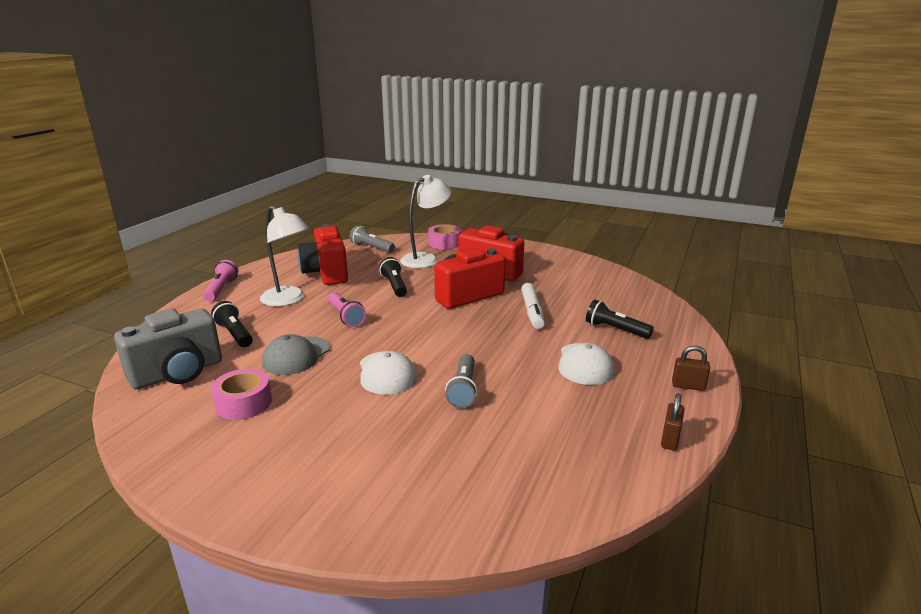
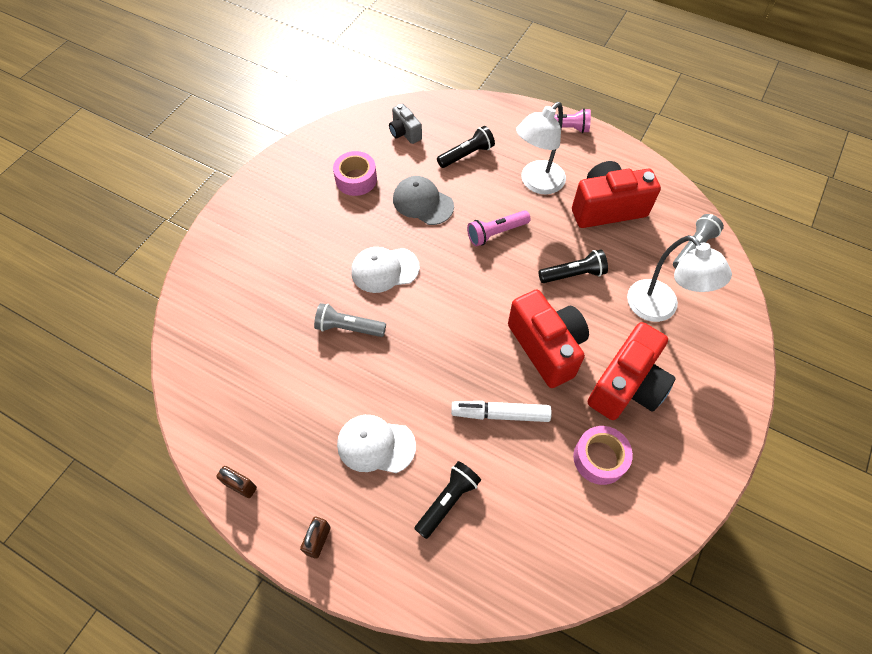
camera: 95 degrees right, 35 degrees up
grey camera [114,309,222,389] -> grey camera [389,103,422,144], size x0.52
pink tape [428,224,461,249] -> pink tape moved to [573,426,633,485]

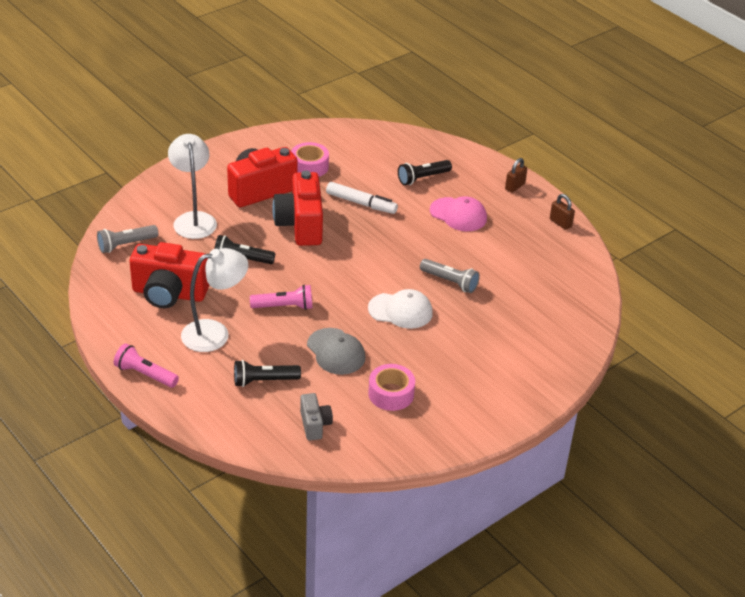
camera: 160 degrees left, 20 degrees down
white cap [337,415,416,473] -> pink cap [430,196,487,231]

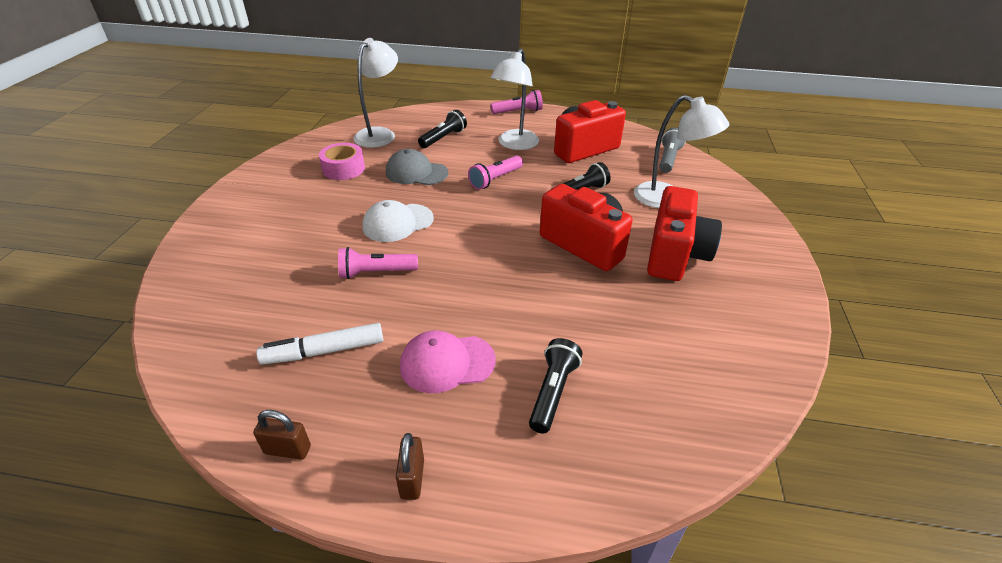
camera: 140 degrees right, 0 degrees up
pink tape [291,142,329,177] -> none
grey camera [300,393,333,441] -> white lamp [353,38,398,148]
white marker [326,182,398,214] -> white marker moved to [256,323,383,365]
grey flashlight [420,259,480,293] -> pink flashlight [338,247,418,279]

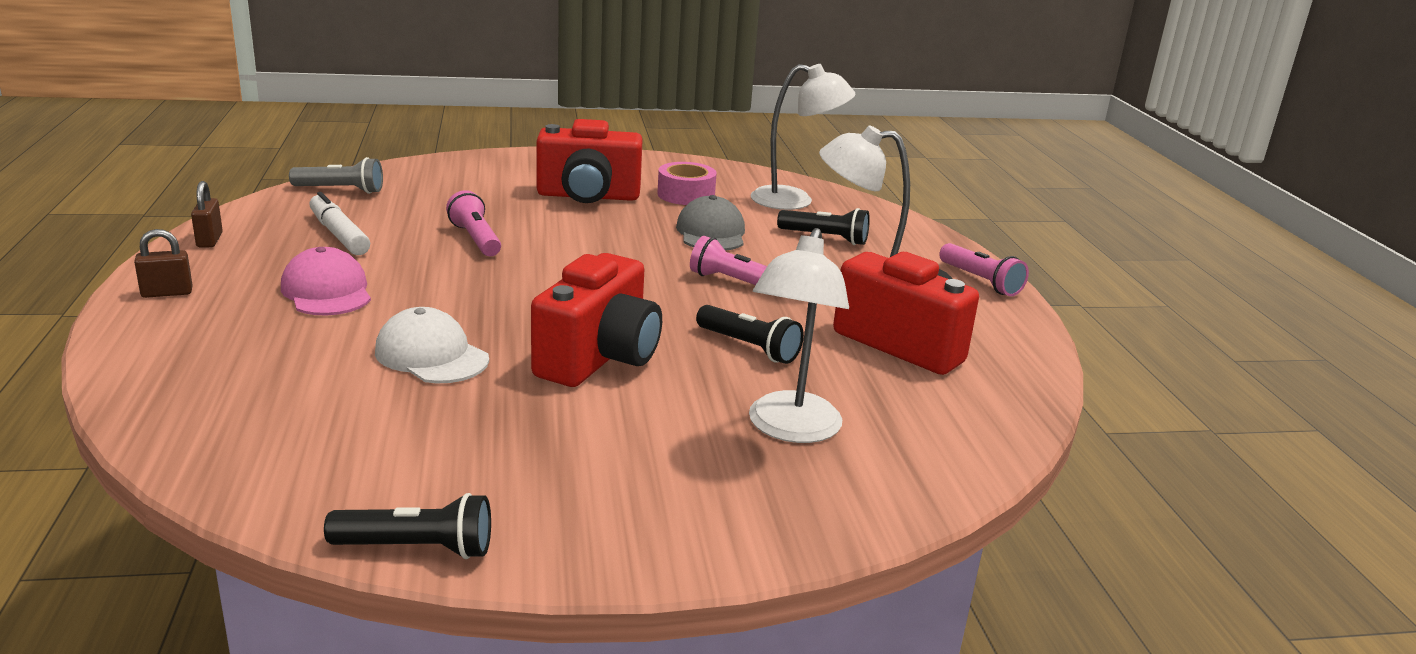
camera: 70 degrees right, 15 degrees down
white cap [362,200,434,242] -> white cap moved to [375,307,489,383]
black flashlight [529,338,582,434] -> black flashlight moved to [324,493,491,559]
red camera [647,186,722,281] -> red camera moved to [536,119,643,203]
grey flashlight [659,128,686,173] -> grey flashlight moved to [289,157,383,194]

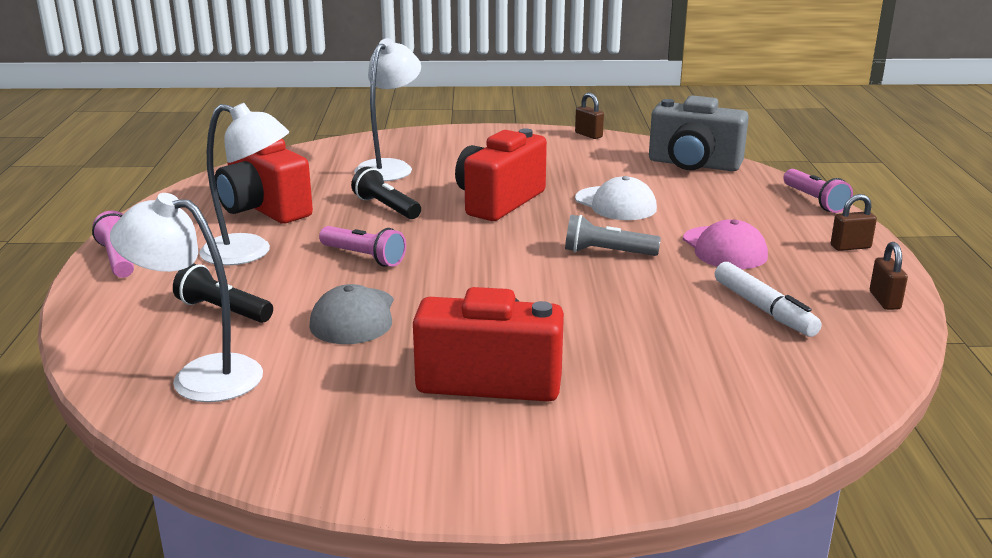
camera: 170 degrees left, 0 degrees up
grey flashlight [289,157,383,194] -> grey flashlight moved to [565,215,661,256]
black flashlight [324,493,491,559] -> brown padlock [575,93,604,139]
pink flashlight [446,190,501,256] -> pink flashlight moved to [783,169,853,213]
pink tape [657,162,717,205] -> none
none -> grey camera [649,95,749,171]

